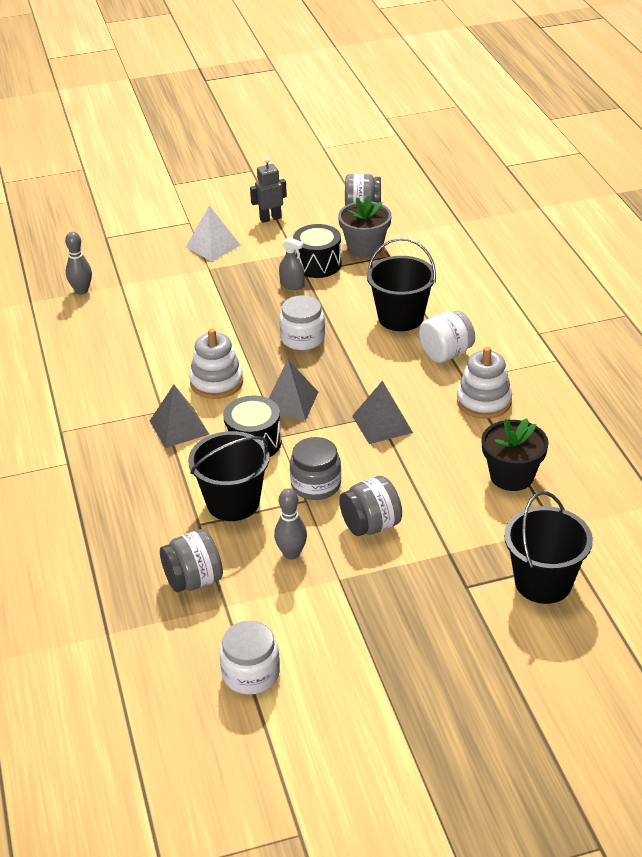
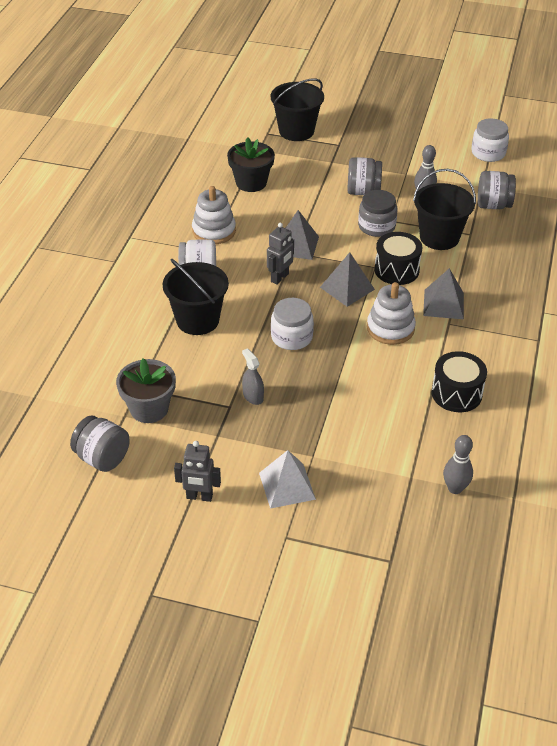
camera: 150 degrees left, 5 degrees up
black drum [293,224,342,278] -> black drum moved to [432,351,487,412]
none -> grey robot [267,223,294,285]

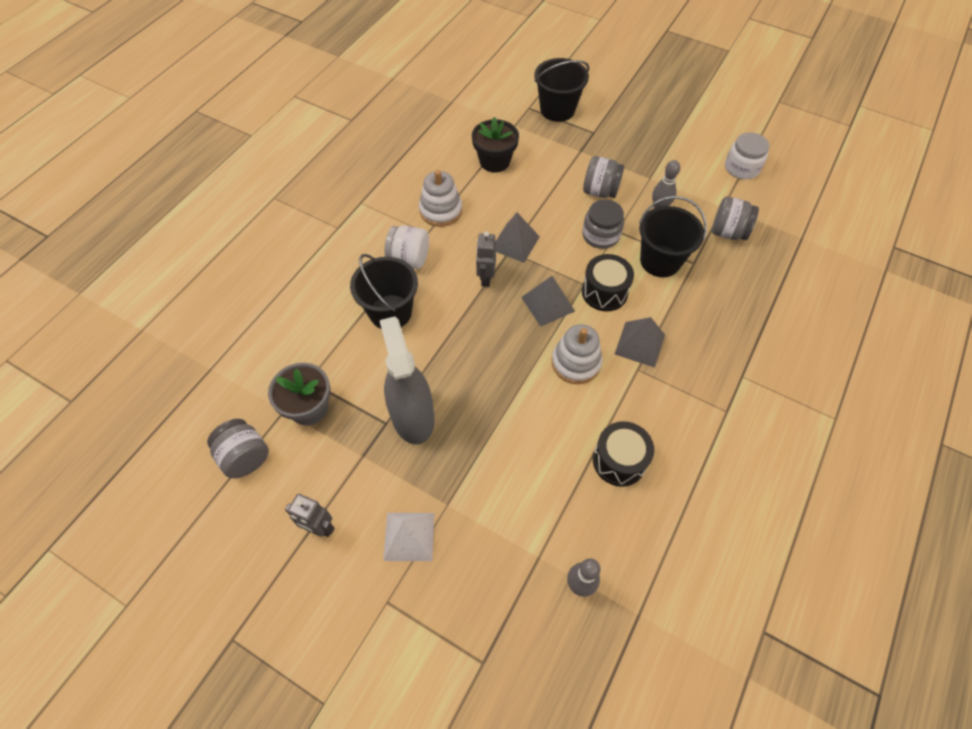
camera: 15 degrees right, 15 degrees up
grey spray bottle [242,348,264,405] -> grey spray bottle [379,316,434,444], size x2.34
grey robot [267,223,294,285] -> grey robot turned 135 degrees clockwise [476,231,496,287]
white jar [271,298,314,350] -> none

